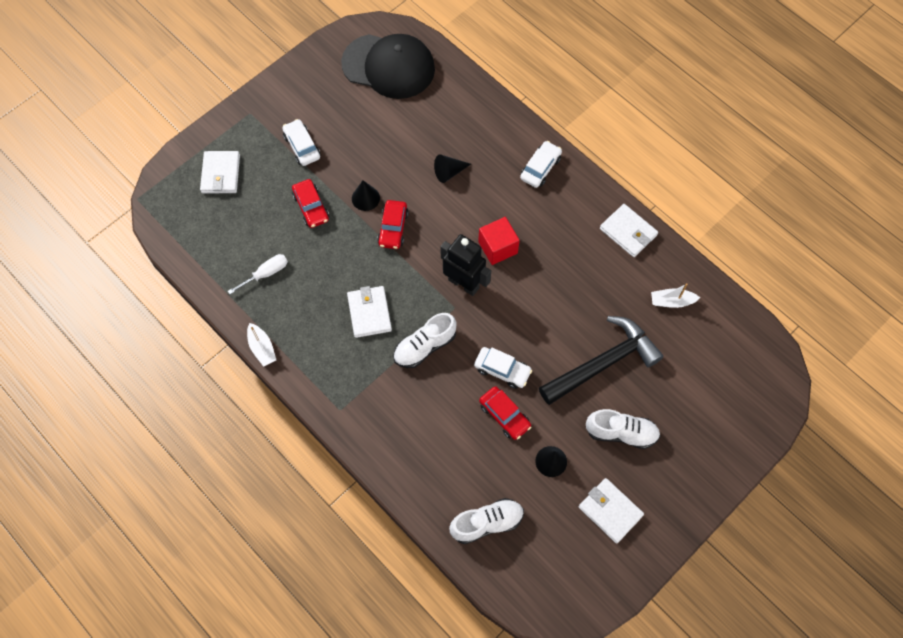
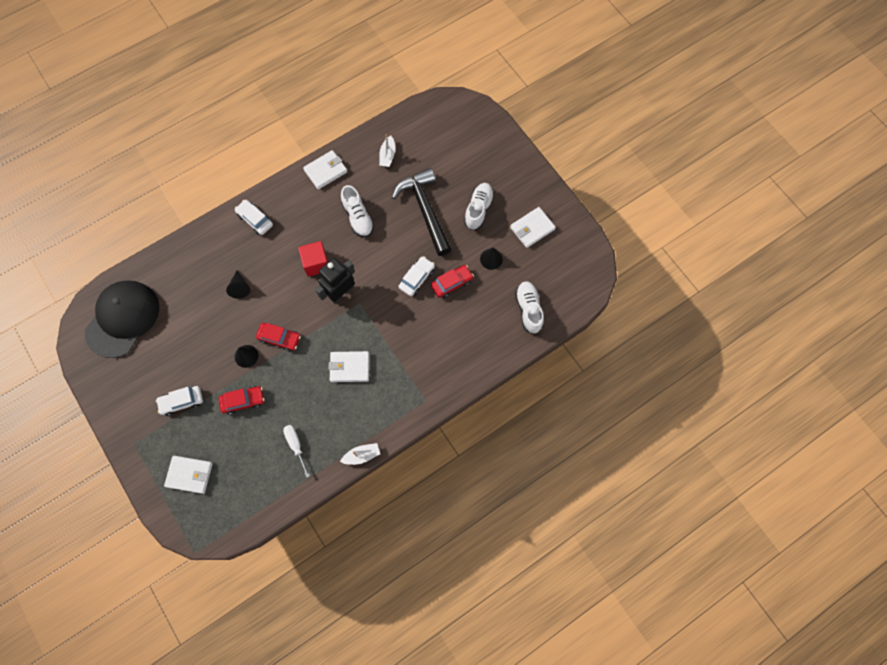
camera: 80 degrees left, 5 degrees up
white shoe [393,313,456,368] -> white shoe moved to [341,185,374,238]

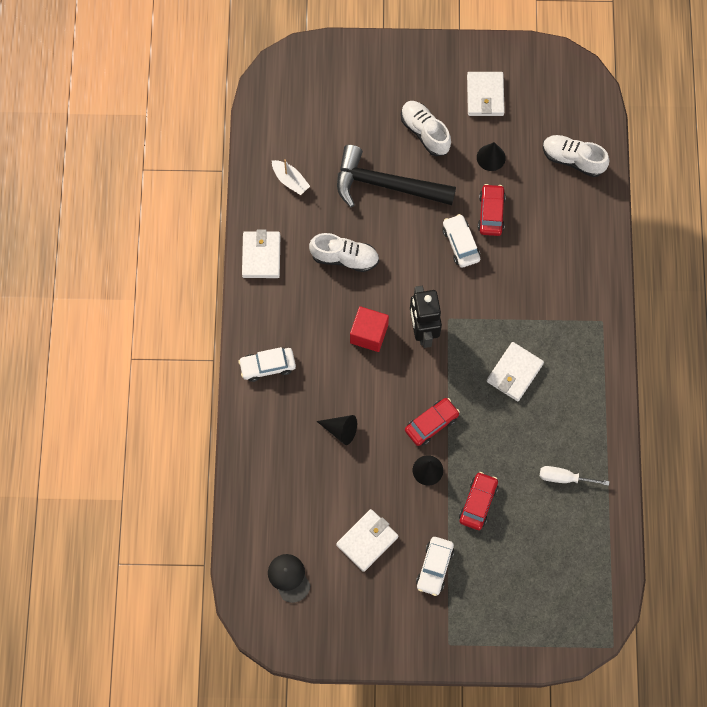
camera: 55 degrees left, 0 degrees up
black cap [85,281,159,358] -> black cap [268,554,311,603], size x0.45
white wallet [164,456,213,494] -> white wallet moved to [336,509,398,572]
white boat [340,443,380,465] -> none

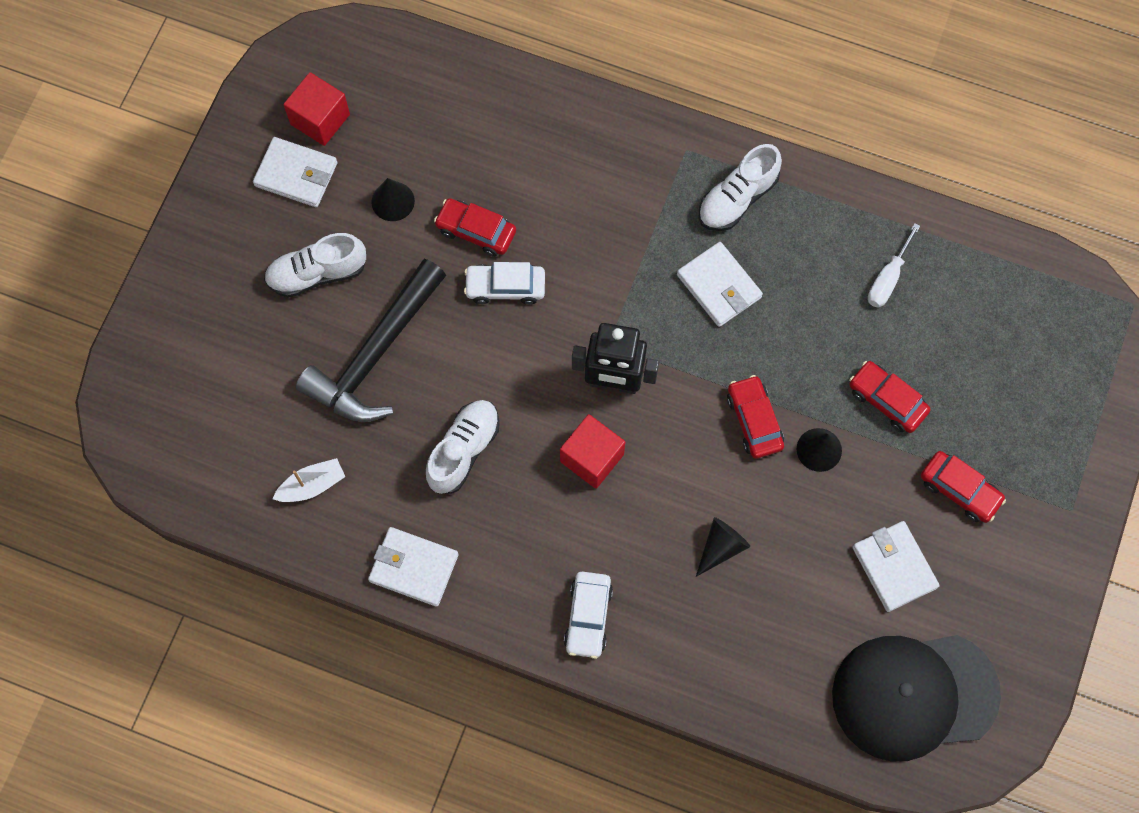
camera: 70 degrees left, 0 degrees up
black cap [268,554,311,603] -> black cap [832,635,1001,761], size x2.22
white car [416,537,454,596] -> red car [921,451,1006,523]
white shoe [543,135,610,177] -> white shoe moved to [699,144,782,231]
none -> red cube [284,72,350,146]

